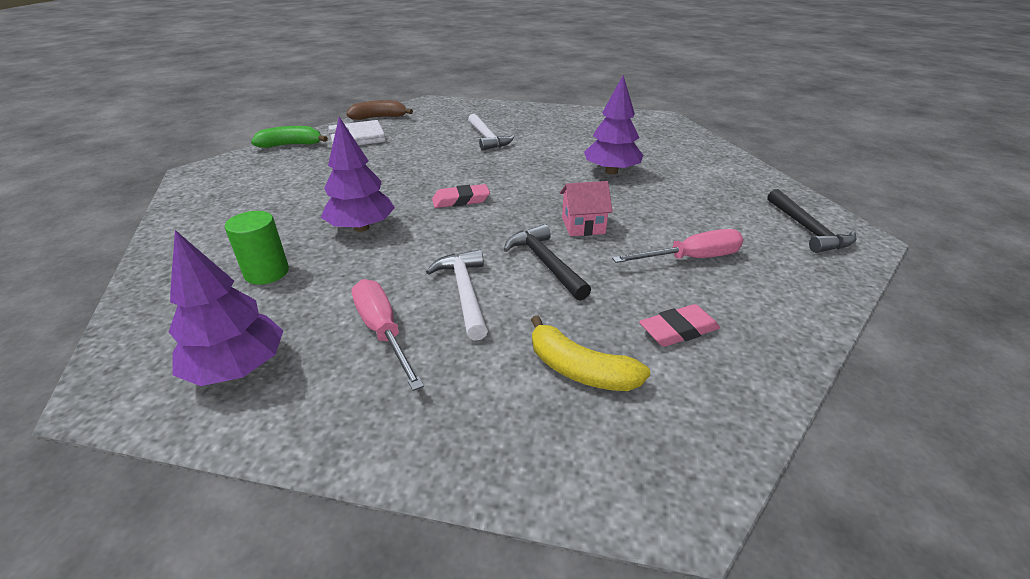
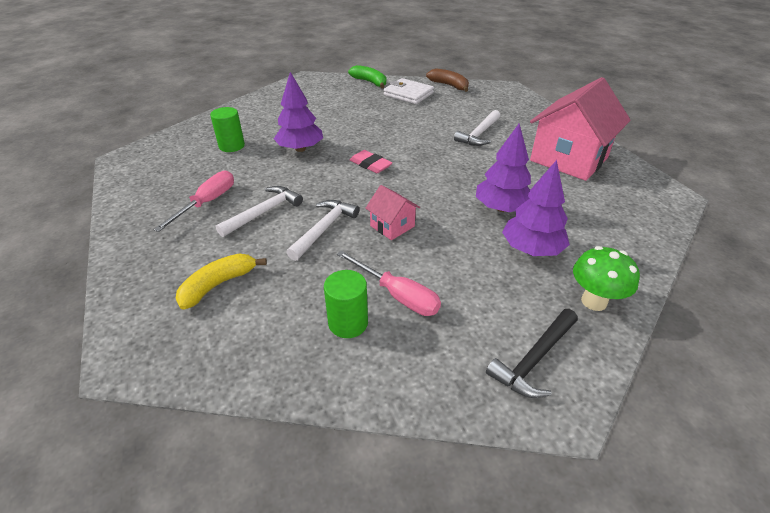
camera: 55 degrees right, 5 degrees up
purple tree [169,230,283,386] -> purple tree moved to [502,160,570,256]
black hammer [504,224,591,301] -> white hammer [286,200,359,261]
yellow banana [531,315,650,391] -> yellow banana turned 45 degrees clockwise [176,254,267,310]
pink eraser [639,304,720,347] -> none
none -> green cylinder [324,270,368,338]
none -> pink house [530,77,631,181]
none -> green mushroom [573,246,640,311]

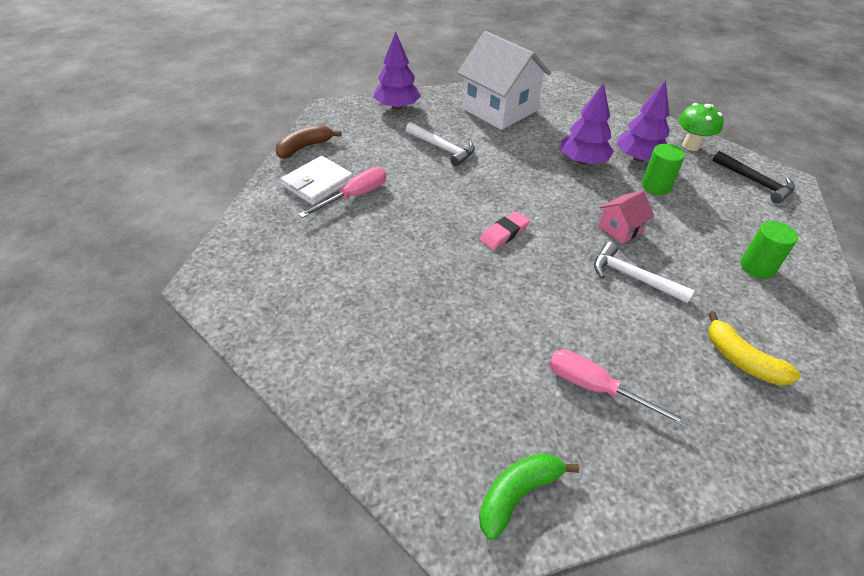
camera: 85 degrees left, 5 degrees up
green cylinder [210,107,245,152] -> green cylinder moved to [642,144,685,195]
white hammer [216,186,303,237] -> none
purple tree [274,72,323,152] -> purple tree moved to [373,32,421,110]
pink screwdriver [337,250,441,316] -> pink screwdriver moved to [298,167,386,218]
green banana [348,65,386,88] -> green banana moved to [479,453,579,540]
pink house [530,77,631,181] -> white house [458,31,551,130]

